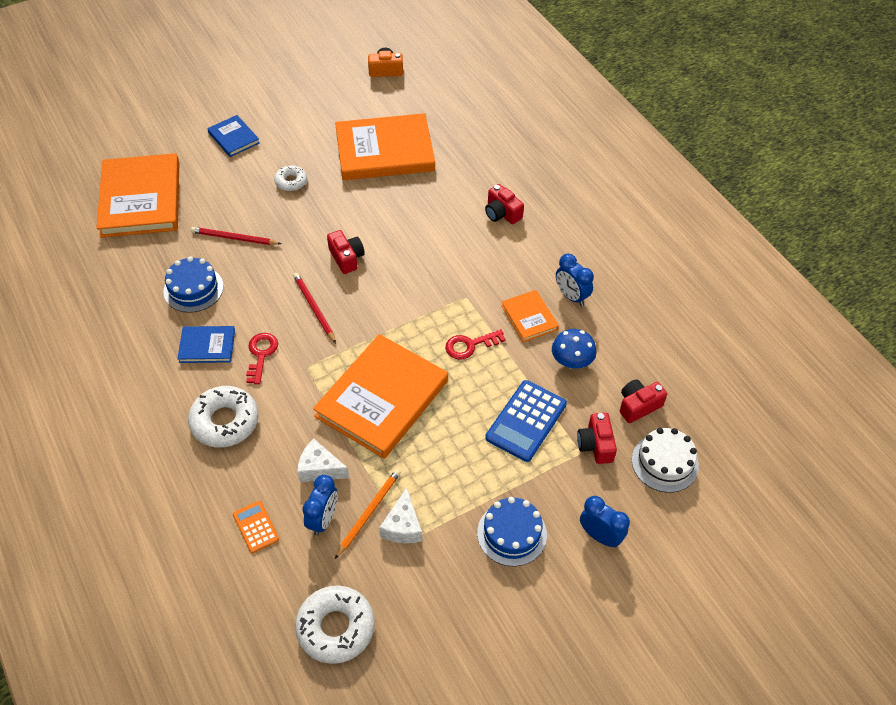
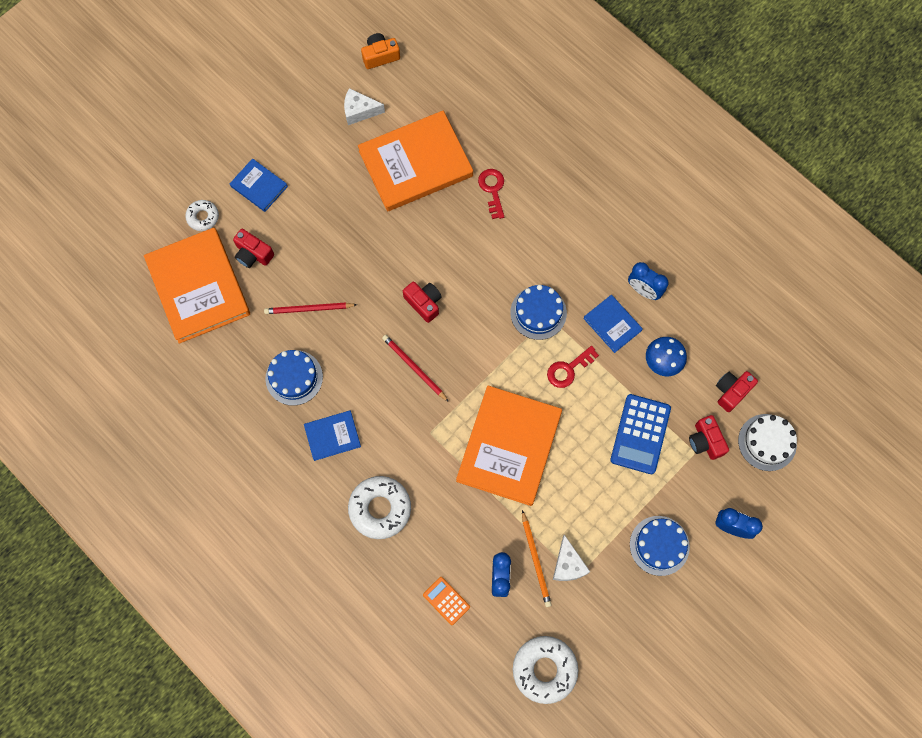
camera: 15 degrees left, 20 degrees up
red key [246,333,278,385] -> red key moved to [478,169,504,219]
white donut [274,165,307,191] -> white donut moved to [185,200,219,231]
white cheese [297,438,349,482] -> white cheese moved to [344,88,385,125]
orange pencil [335,469,401,559] -> orange pencil turned 150 degrees clockwise [522,510,552,607]
red camera [485,184,524,224] -> red camera moved to [233,229,274,268]
orange book [501,290,559,342] -> blue book [583,295,643,353]
none -> blue cake [510,285,567,340]

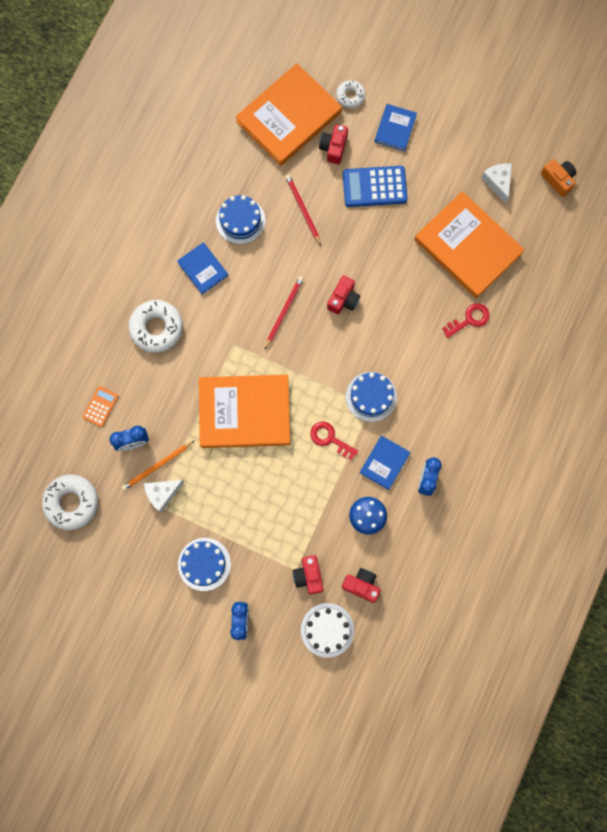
camera: 70 degrees right, 5 degrees up
blue calculator [610,394,671,474] -> blue calculator moved to [343,166,408,207]
red camera [689,415,729,460] -> red camera turned 60 degrees counterclockwise [293,555,323,594]

